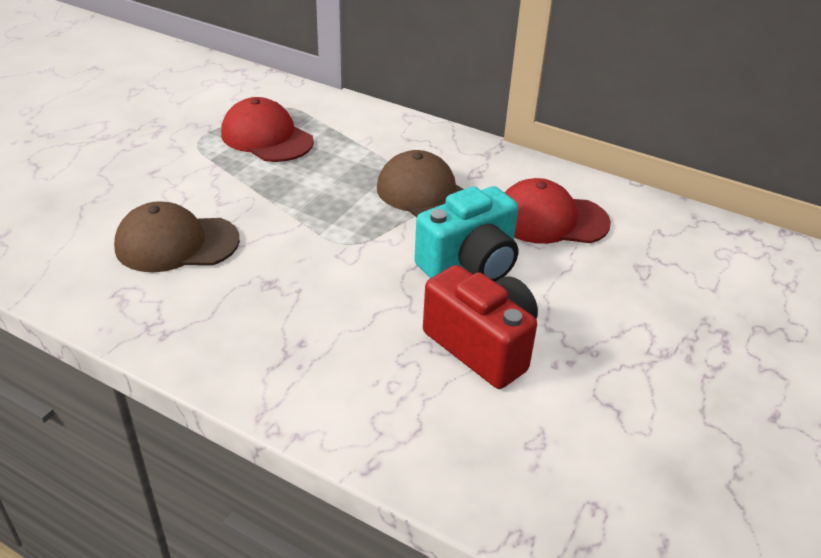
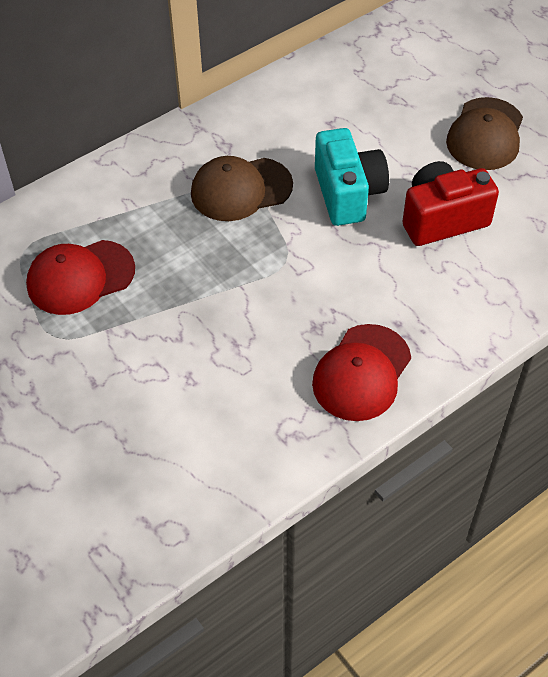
camera: 65 degrees left, 15 degrees up
brown cap [114,201,240,272] -> brown cap moved to [446,97,523,170]
red cap [505,178,611,244] -> red cap moved to [312,324,411,421]

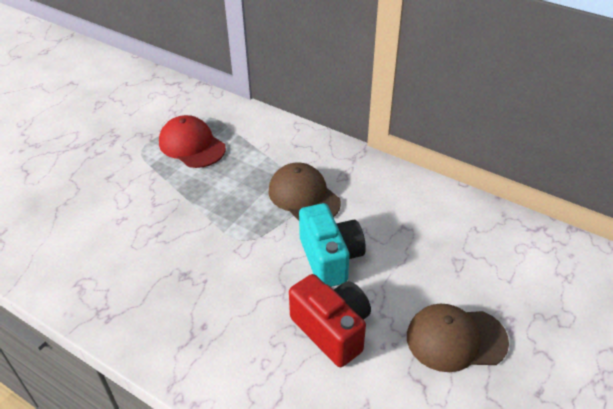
camera: 70 degrees right, 10 degrees down
red cap [312,324,411,421] -> none
turquoise camera [315,128,389,226] -> turquoise camera turned 75 degrees counterclockwise [299,203,366,287]

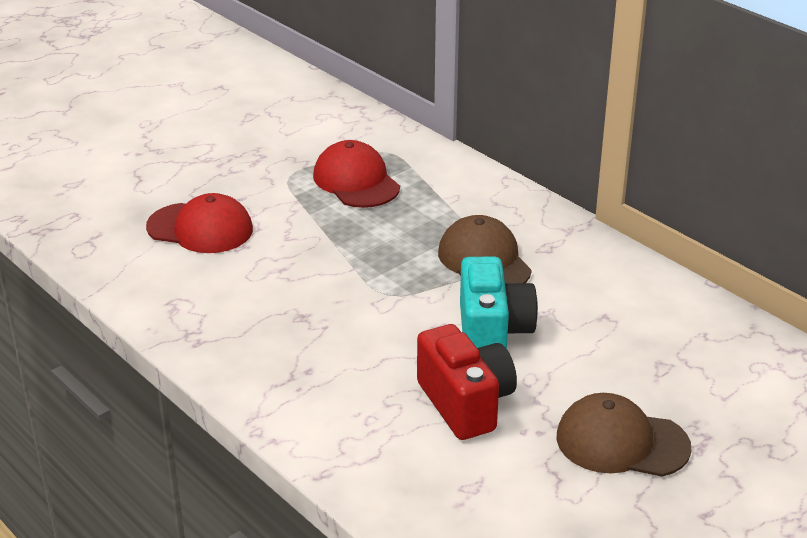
camera: 15 degrees right, 10 degrees down
none -> red cap [146,193,253,253]

